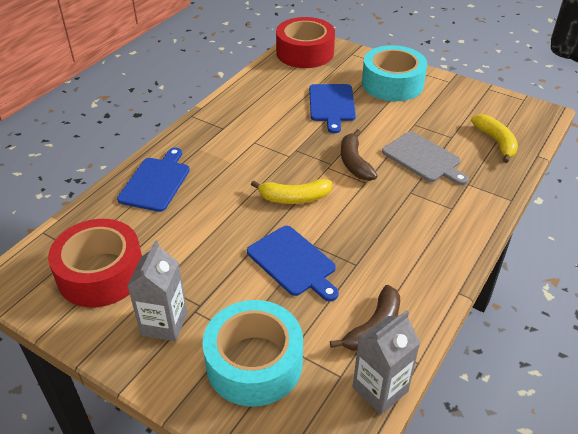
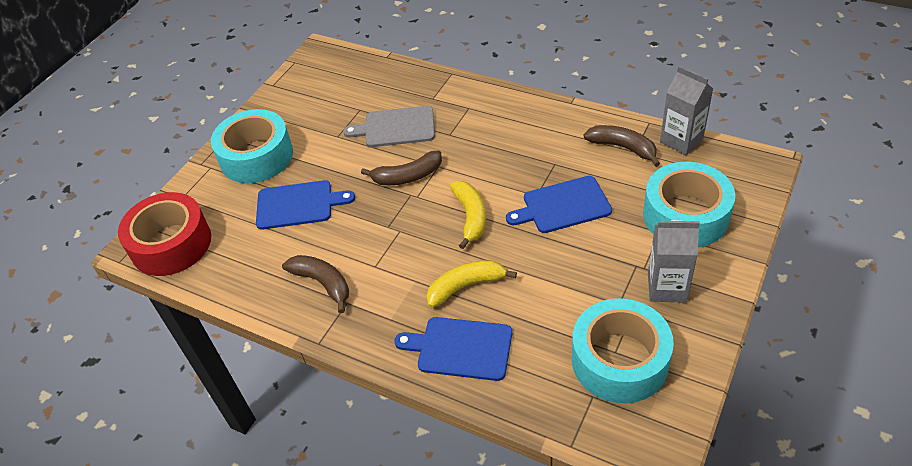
camera: 90 degrees left, 5 degrees up
red tape [48,219,142,307] -> turquoise tape [572,298,674,403]
blue cutting board [247,226,339,301] -> blue cutting board turned 150 degrees counterclockwise [506,176,612,233]
grey cutting board [382,131,468,185] -> grey cutting board turned 135 degrees counterclockwise [343,106,435,147]
yellow banana [471,114,518,163] -> yellow banana moved to [426,260,517,308]
none -> brown banana [282,255,349,313]

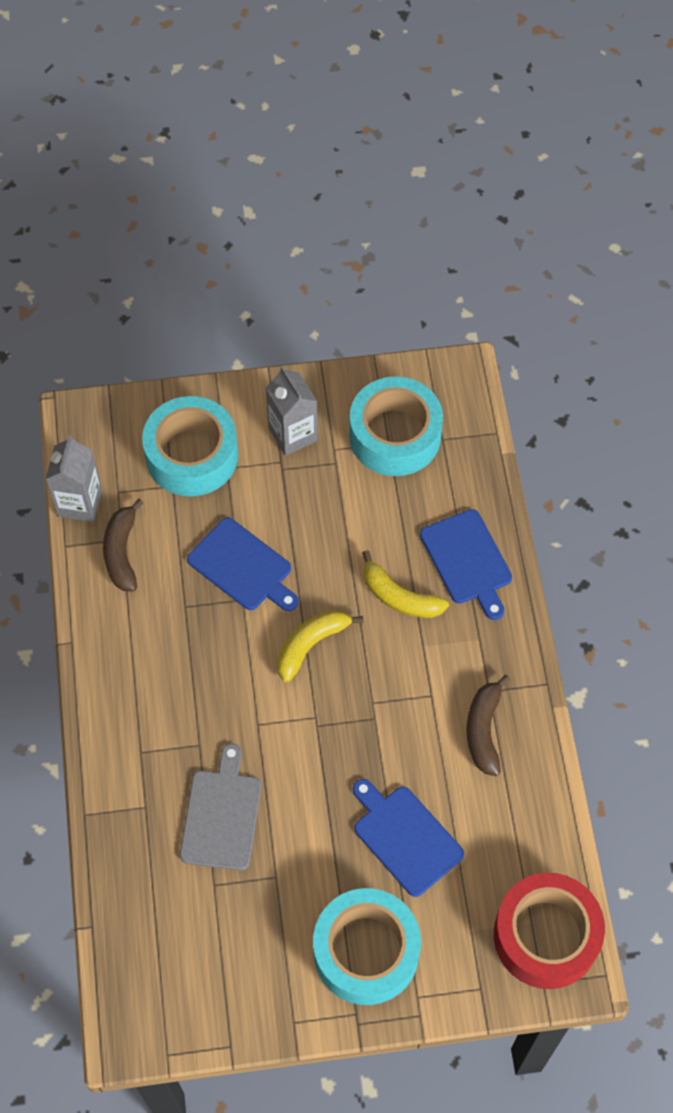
camera: 130 degrees left, 15 degrees up
grey cutting board [343,106,435,147] -> grey cutting board turned 135 degrees counterclockwise [180,744,261,871]
brown banana [361,151,442,185] -> none

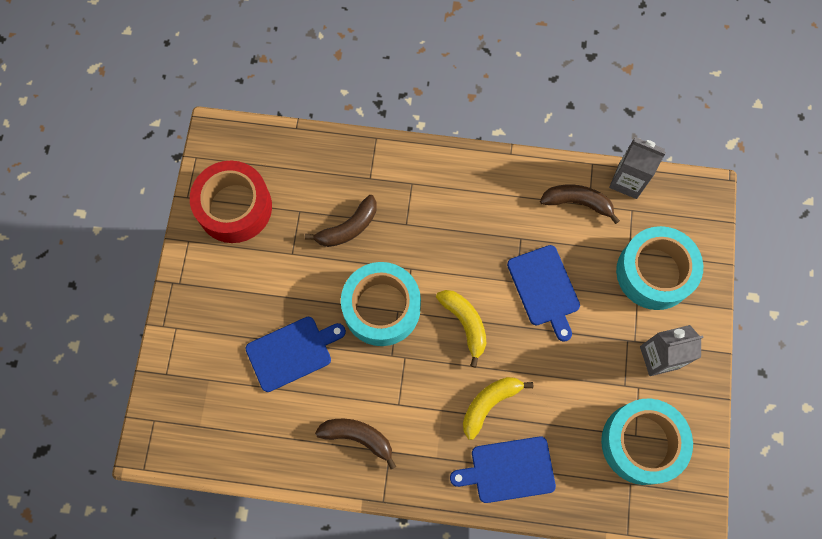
camera: 105 degrees right, 10 degrees up
grey cutting board [180,744,261,871] -> brown banana [305,195,377,247]
blue cutting board [187,518,299,611] -> blue cutting board turned 75 degrees counterclockwise [507,245,580,342]
turquoise tape [313,888,421,1005] -> turquoise tape moved to [341,262,421,346]
red tape [494,873,605,989] -> red tape moved to [190,161,272,243]

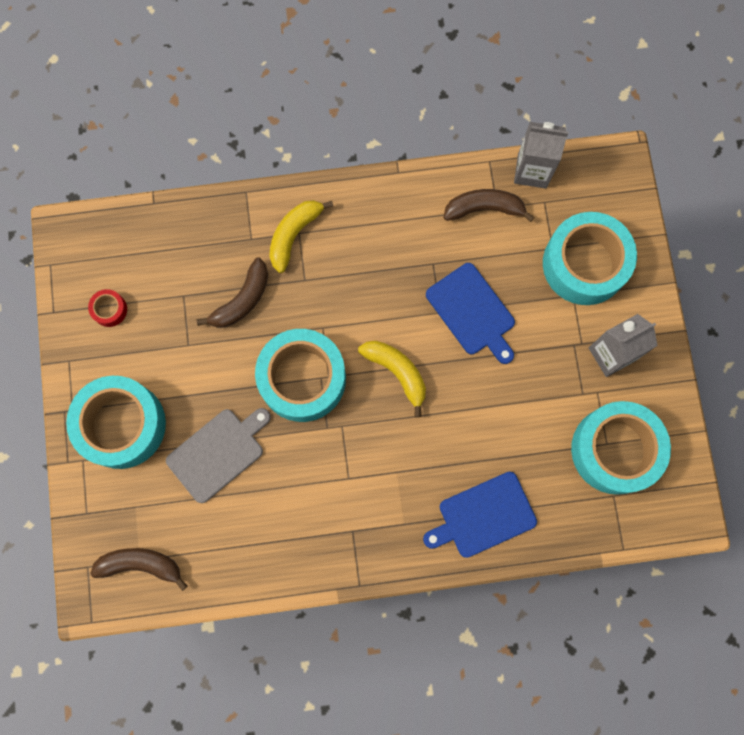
camera: 15 degrees left, 5 degrees up
red tape [190,161,272,243] -> red tape [88,289,127,327], size x0.41
blue cutting board [245,317,346,392] -> grey cutting board [166,408,271,503]
brown banana [315,419,396,469] -> brown banana moved to [90,548,188,591]
yellow banana [463,377,533,440] -> yellow banana moved to [269,200,334,273]
none -> turquoise tape [66,376,166,469]

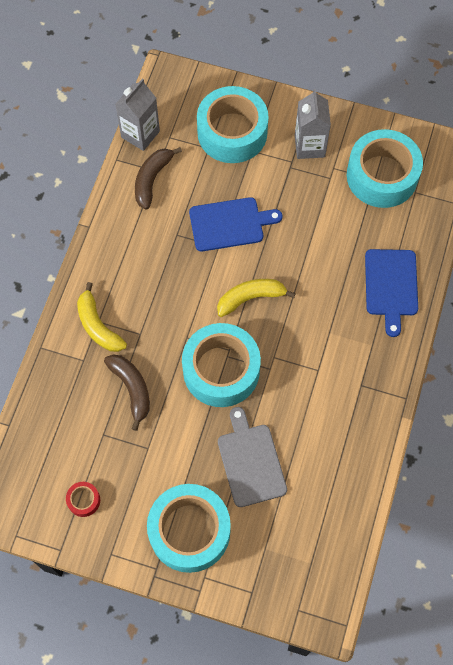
camera: 65 degrees left, 10 degrees down
brown banana [90,548,188,591] -> none

